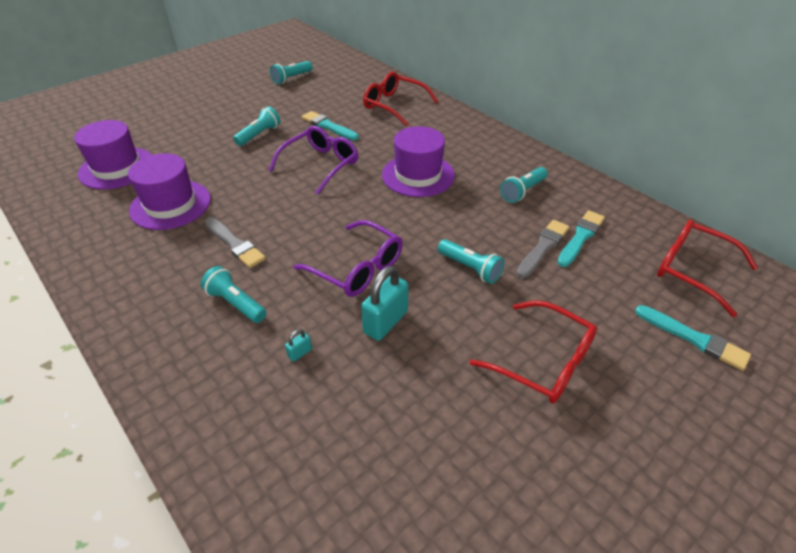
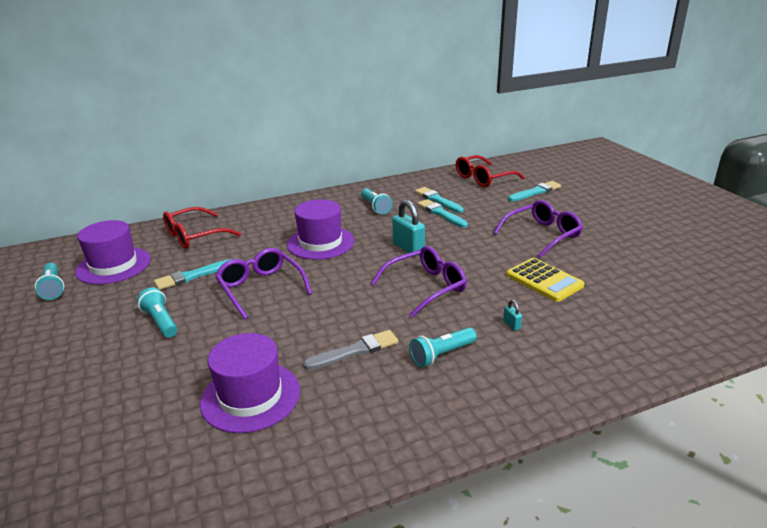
camera: 70 degrees left, 15 degrees down
purple hat [74,120,152,189] -> purple hat moved to [75,220,151,285]
turquoise padlock [361,266,408,341] -> turquoise padlock moved to [392,200,425,256]
turquoise flashlight [438,239,505,284] -> none
red glasses [470,300,597,404] -> purple glasses [494,200,583,258]
grey brush [517,220,569,278] -> turquoise brush [417,199,468,228]
none -> yellow calculator [507,258,584,302]

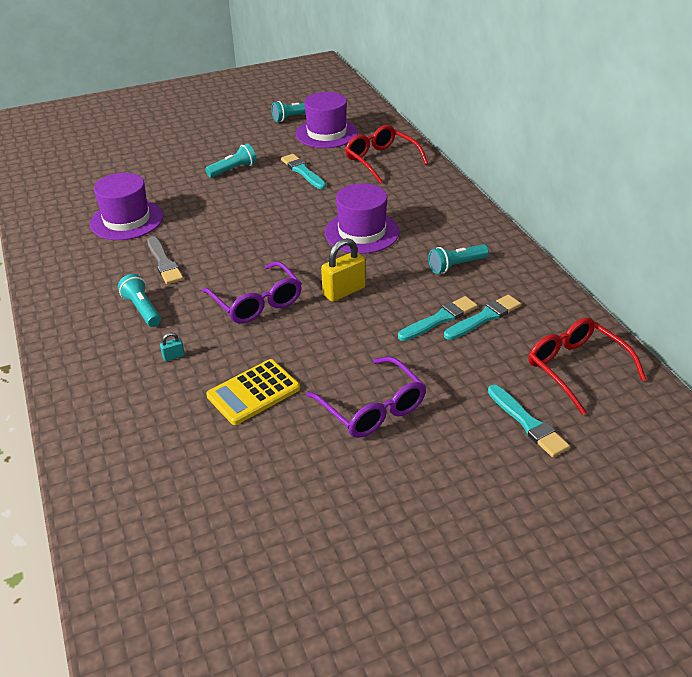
camera: 90 degrees right, 10 degrees up
purple glasses [215,248,312,319] -> none
turquoise padlock [392,200,425,256] -> yellow padlock [321,238,366,302]

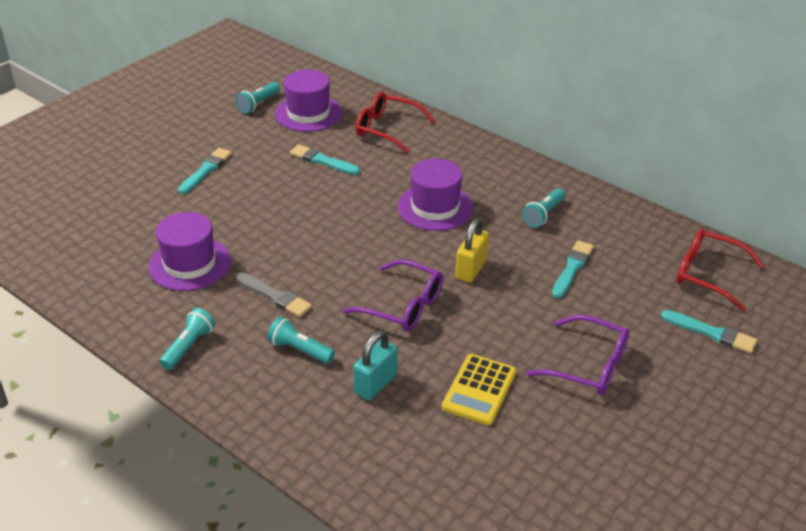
camera: 30 degrees left, 0 degrees up
turquoise padlock [160,333,185,361] -> turquoise padlock [353,330,398,401], size x2.21
turquoise flashlight [205,143,257,178] -> turquoise flashlight moved to [159,308,215,370]
turquoise brush [444,294,521,340] -> turquoise brush moved to [178,148,232,194]

